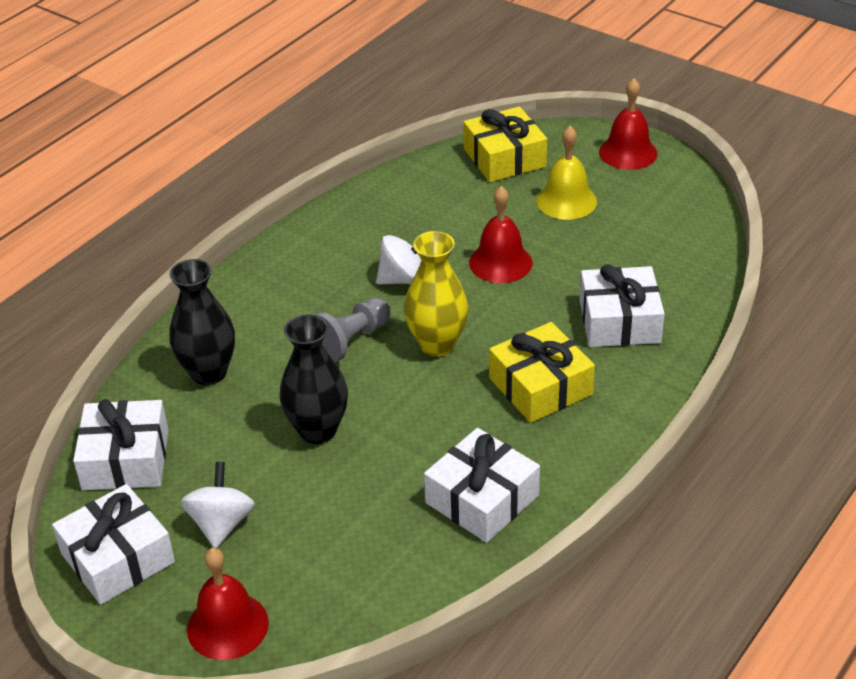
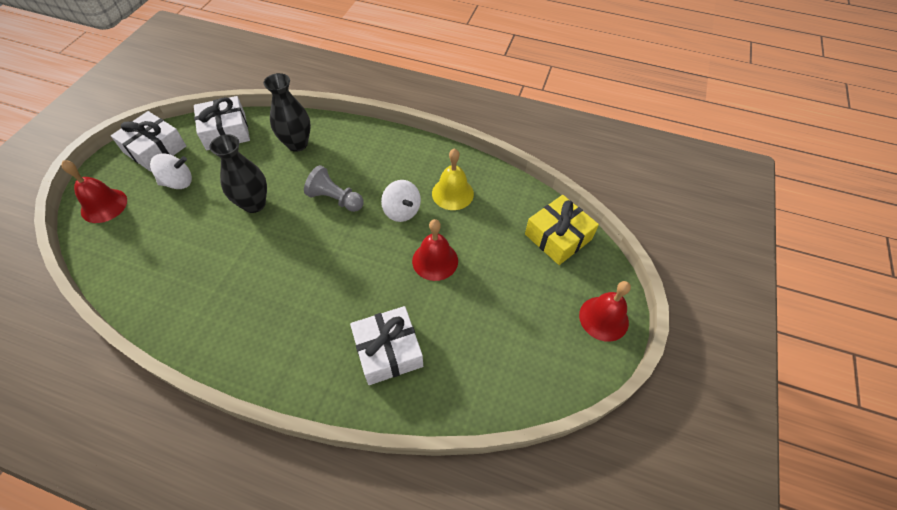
camera: 70 degrees right, 15 degrees up
yellow vase [404,231,468,357] -> none
white gift [424,428,540,543] -> none
yellow gift [489,322,595,423] -> none
yellow bell [536,126,597,220] -> yellow bell moved to [432,148,474,210]

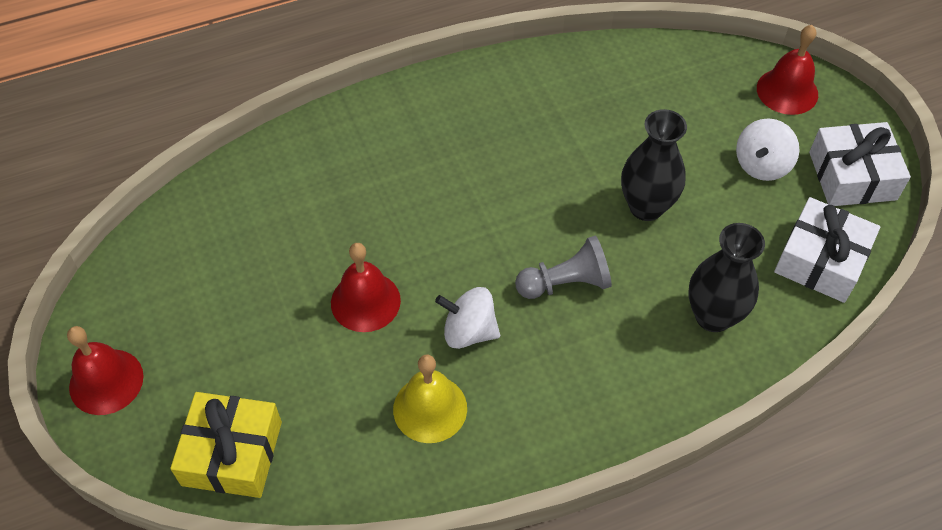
camera: 140 degrees right, 0 degrees up
white gift [350,306,423,385] -> none

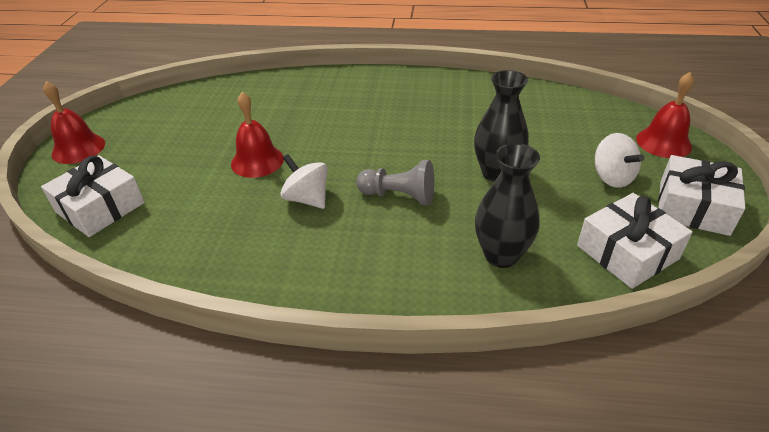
camera: 30 degrees right, 15 degrees down
yellow gift [170,392,282,498] -> white gift [41,155,145,237]
yellow bell [393,355,467,443] -> none
white spinning top [736,118,800,181] -> white spinning top turned 90 degrees counterclockwise [595,133,644,188]

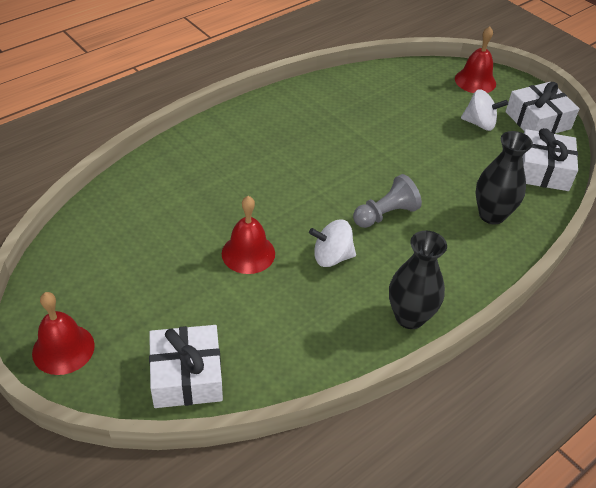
camera: 50 degrees left, 5 degrees up
black vase [474,70,529,182] -> black vase moved to [389,231,447,329]

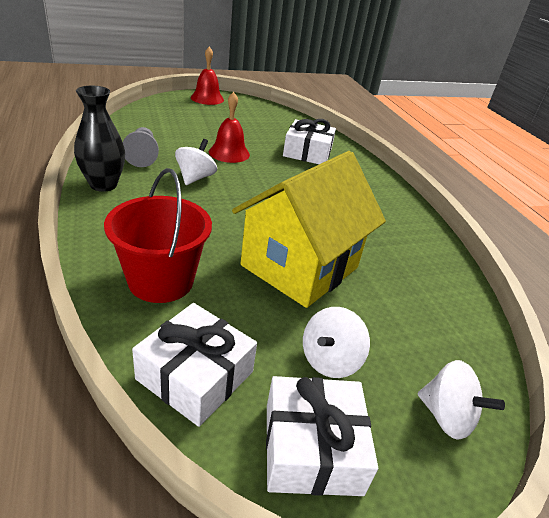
camera: 110 degrees right, 10 degrees down
white gift [149,325,223,408] -> white gift moved to [283,119,336,164]
grey pawn [353,174,422,228] -> grey pawn moved to [123,127,159,167]
red bell [455,26,496,93] -> white spinning top [418,360,505,440]
black vase [475,131,533,224] -> red bucket [104,168,212,303]
none -> yellow house [232,151,386,308]

